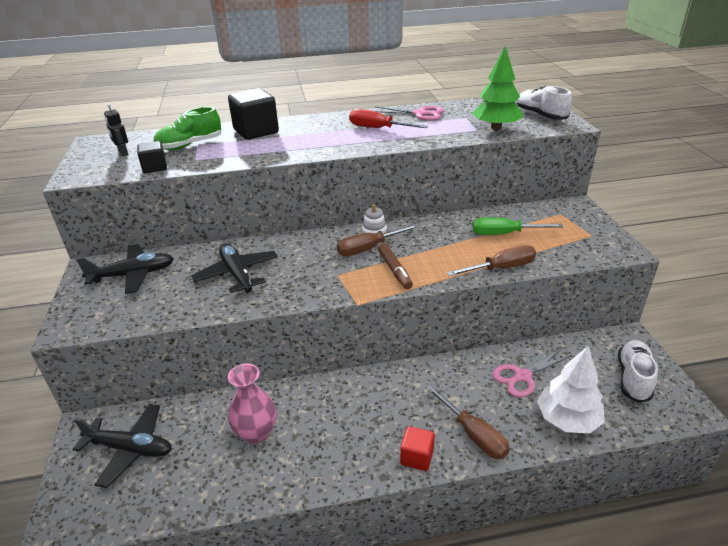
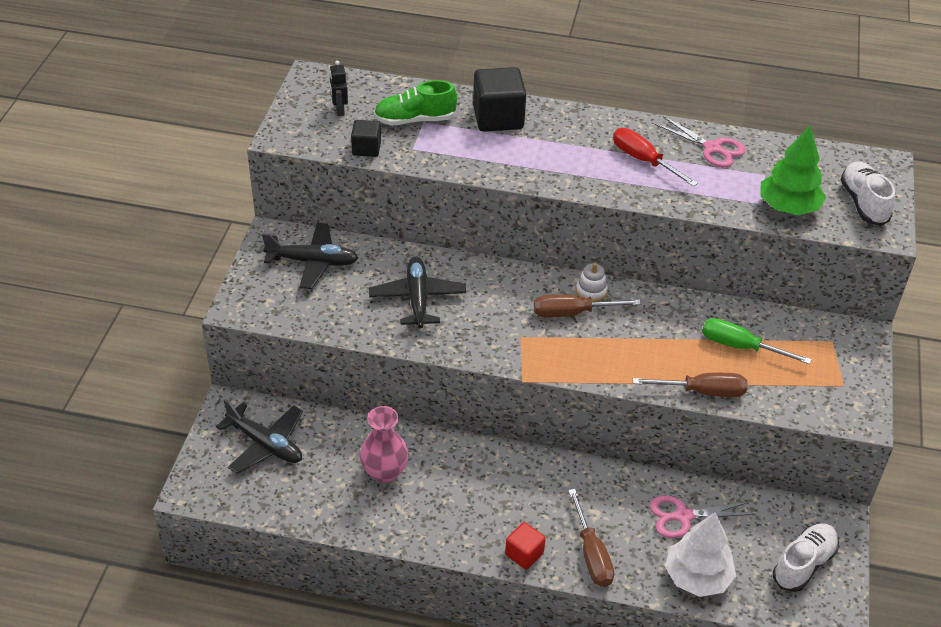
camera: 20 degrees right, 10 degrees up
brown marker [378,243,413,289] -> none

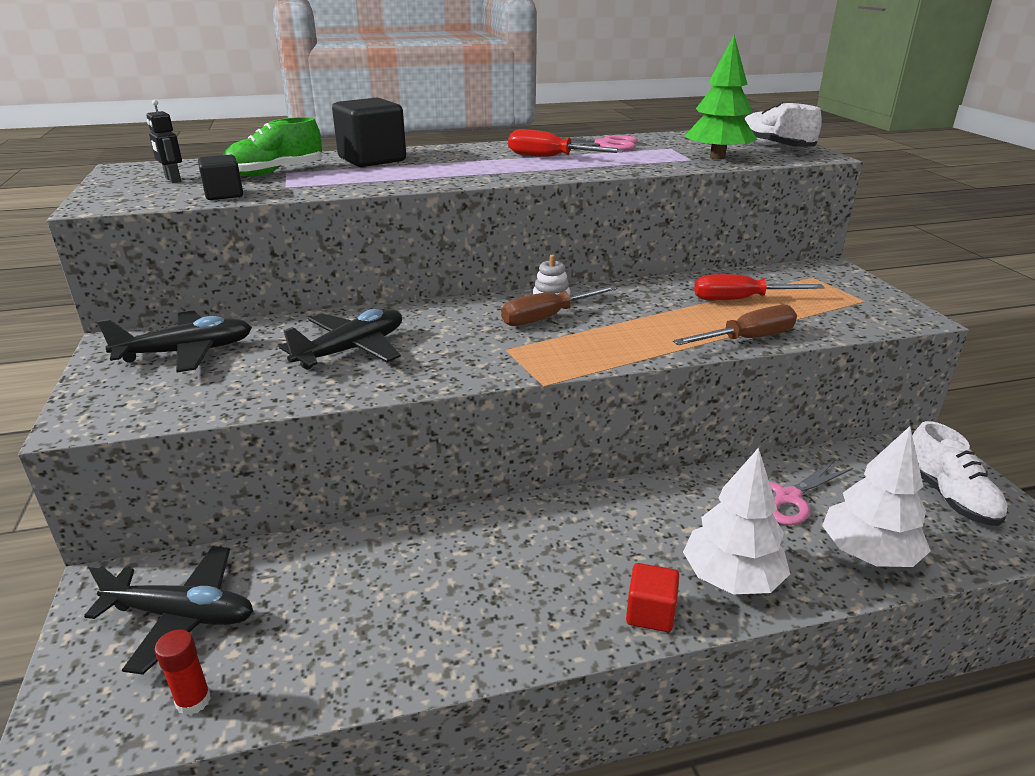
camera: 25 degrees left, 15 degrees down
pink vase [360,406,409,483] -> none
black plane [369,257,466,329] -> black plane turned 75 degrees clockwise [279,309,402,369]
brown screwdriver [568,489,614,587] -> white tree [683,448,790,594]
green screwdriver [702,318,812,364] -> red screwdriver [694,274,825,300]
white shoe [773,523,839,592] -> white shoe turned 150 degrees clockwise [912,421,1008,526]
none -> red glue stick [155,629,211,715]

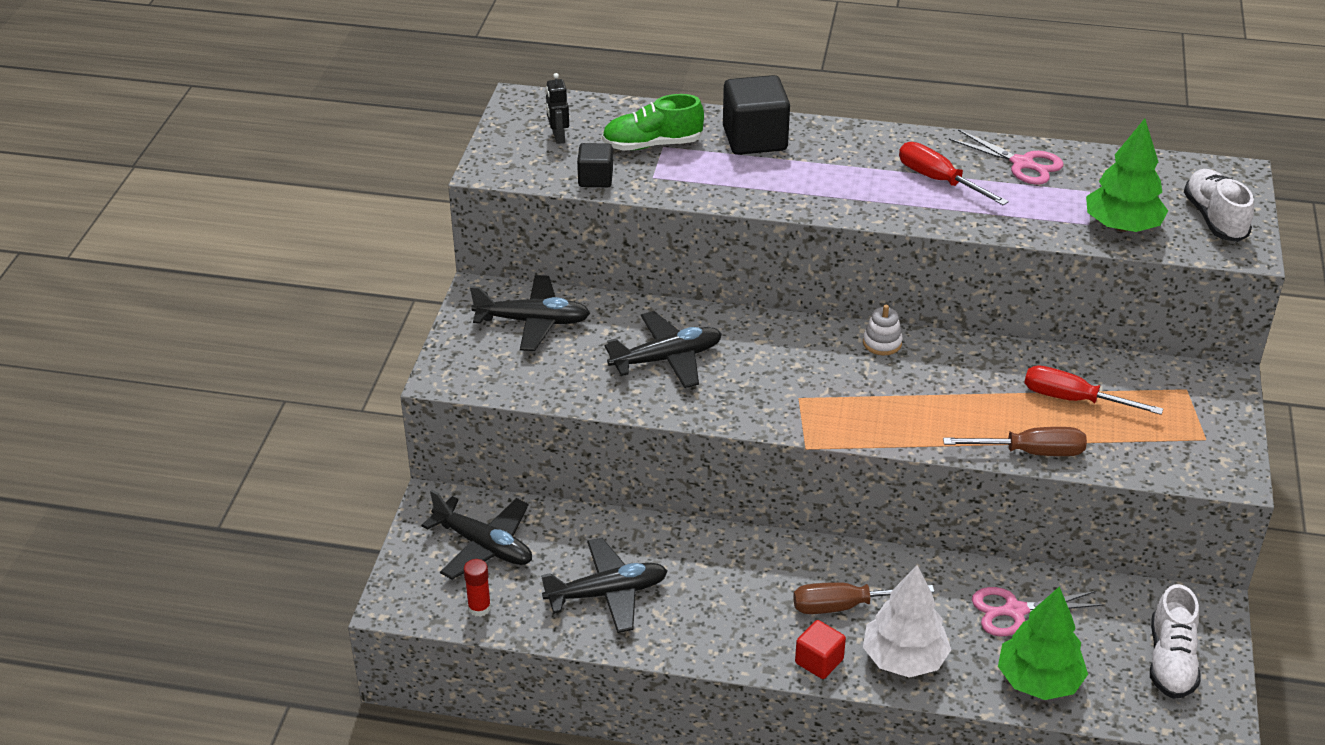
camera: 25 degrees right, 10 degrees up
brown screwdriver [501,285,618,326] -> brown screwdriver moved to [793,582,934,614]
white tree [822,426,931,567] -> green tree [998,586,1088,700]
none -> black plane [541,538,667,633]

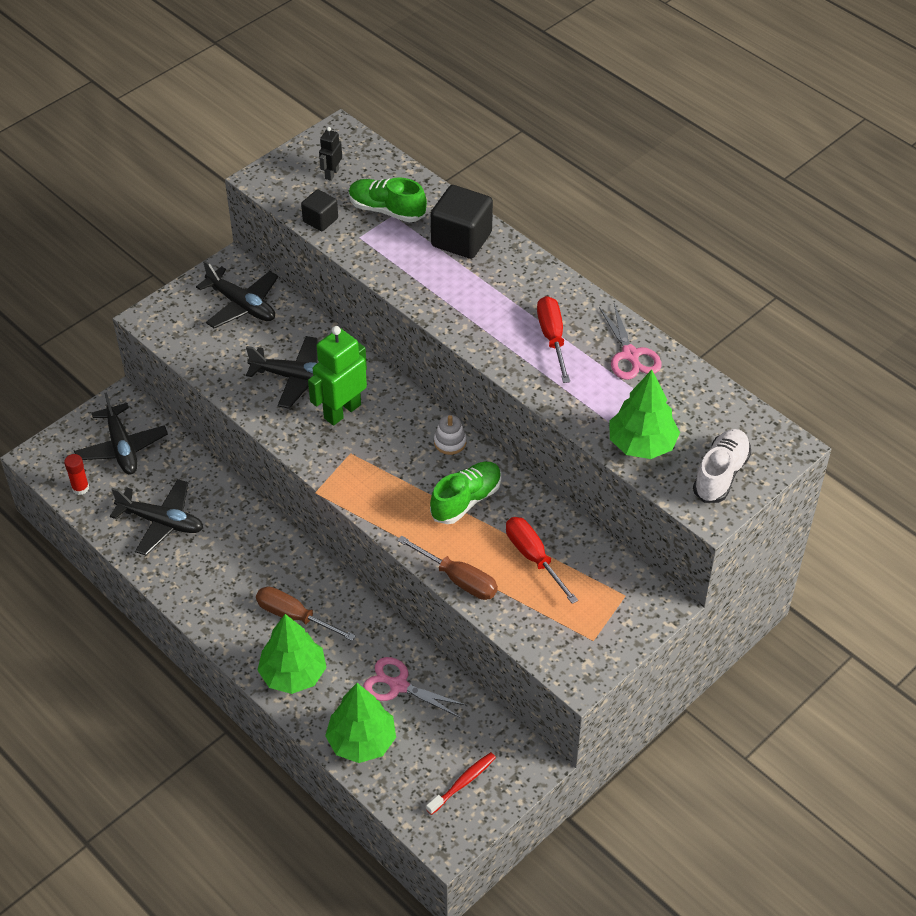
camera: 35 degrees right, 10 degrees up
red cube [795,620,846,679] -> none
white tree [863,565,951,678] -> green tree [257,614,327,694]
white shoe [1150,584,1200,699] -> red toothbrush [426,752,496,815]
none -> green robot [308,326,367,426]
none -> green shoe [430,462,501,524]

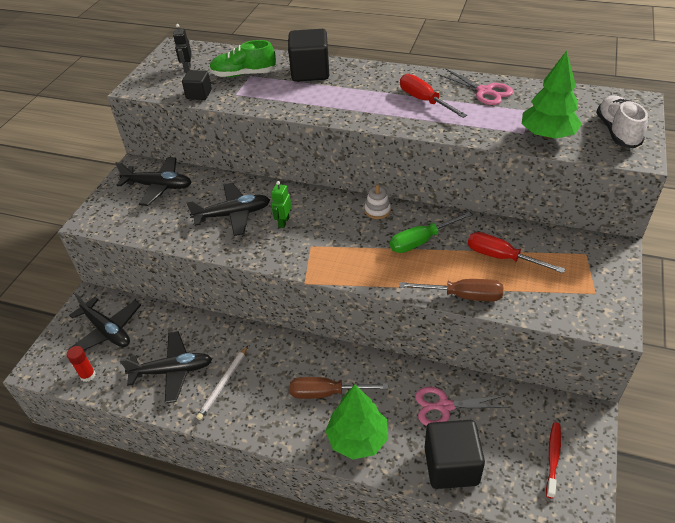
camera: 25 degrees left, 5 degrees down
green robot [308,326,367,426] -> green robot [271,181,291,228], size x0.52
green tree [325,683,396,763] -> black cube [424,420,485,489]
green shoe [430,462,501,524] -> green screwdriver [390,212,472,253]
none -> white pencil [196,346,248,420]

